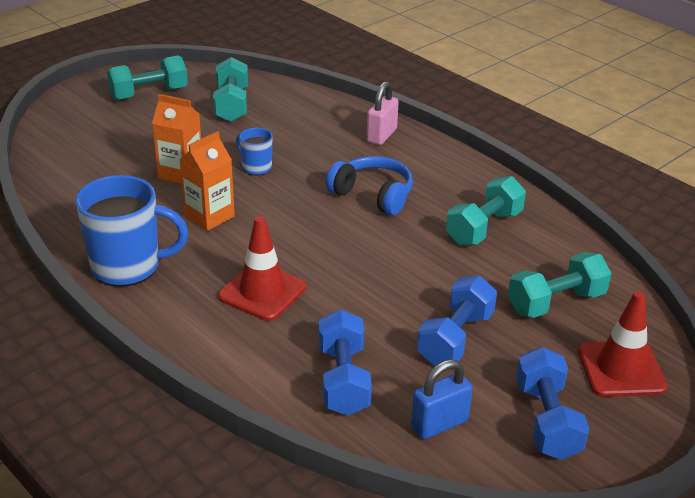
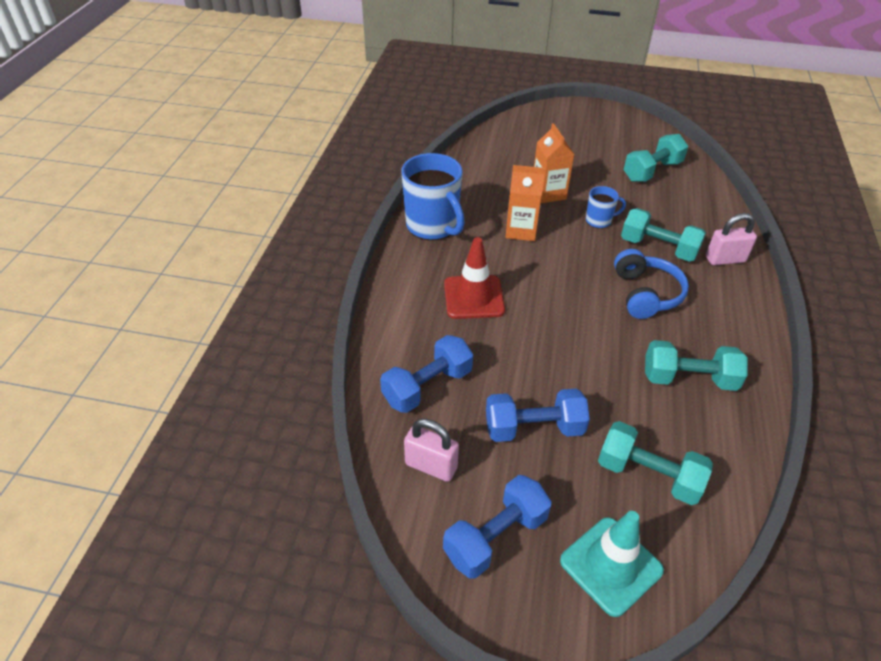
camera: 55 degrees right, 10 degrees up
turquoise dumbbell [107,55,188,100] -> turquoise dumbbell moved to [621,208,706,262]
blue mug [236,128,273,176] -> blue mug turned 75 degrees clockwise [586,186,626,229]
blue padlock [411,359,473,439] -> pink padlock [404,419,459,482]
red traffic cone [578,291,667,397] -> turquoise traffic cone [560,511,664,617]

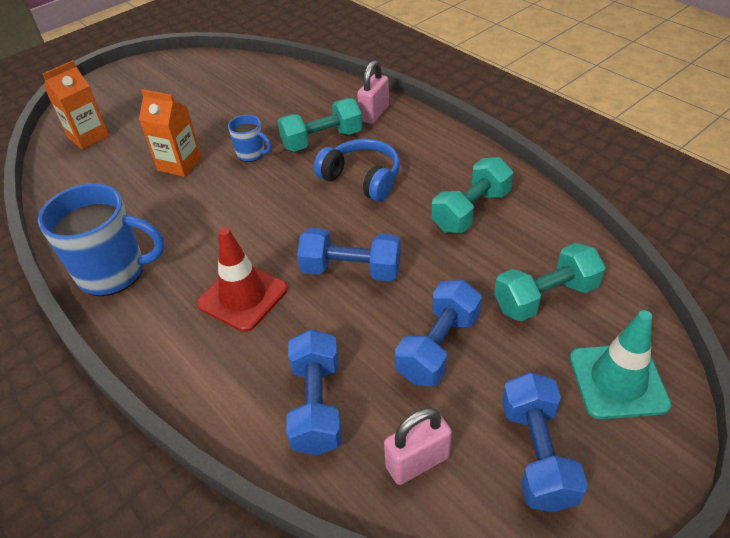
camera: 50 degrees left, 0 degrees up
orange carton [505,165,545,241] -> orange carton moved to [43,60,109,149]
blue mug [586,186,626,229] -> blue mug turned 90 degrees clockwise [228,115,271,162]
turquoise dumbbell [624,134,688,182] -> none
none -> blue dumbbell [297,228,401,281]

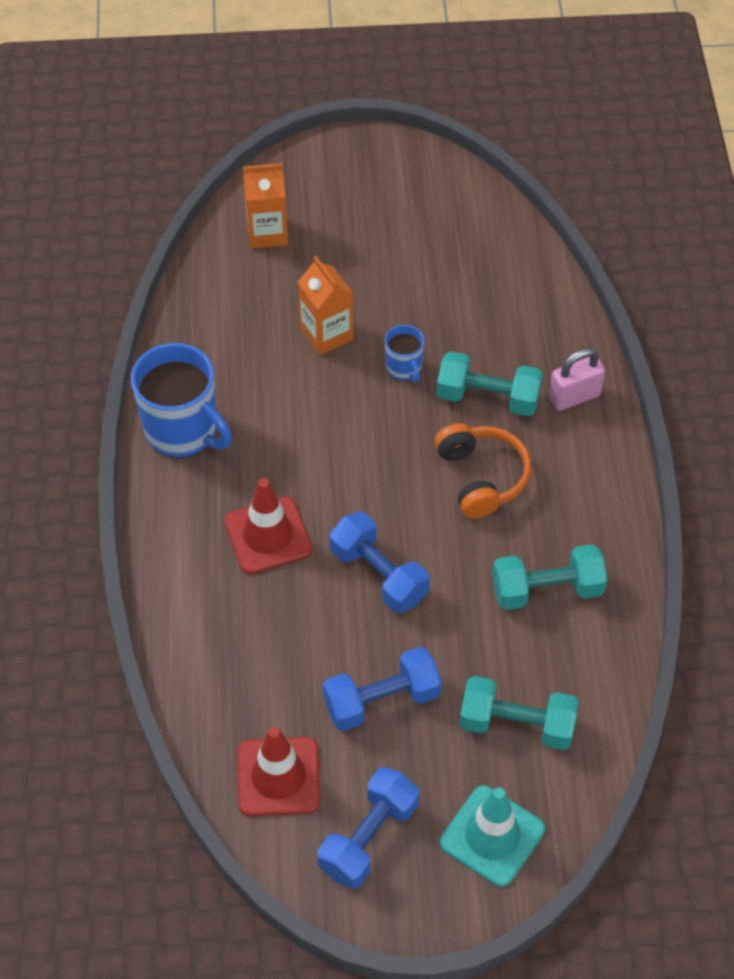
camera: 35 degrees right, 10 degrees up
blue dumbbell [286,329,342,455] -> none
blue headphones [314,139,400,201] -> orange headphones [434,423,531,519]
pink padlock [384,408,452,485] -> red traffic cone [238,726,320,816]

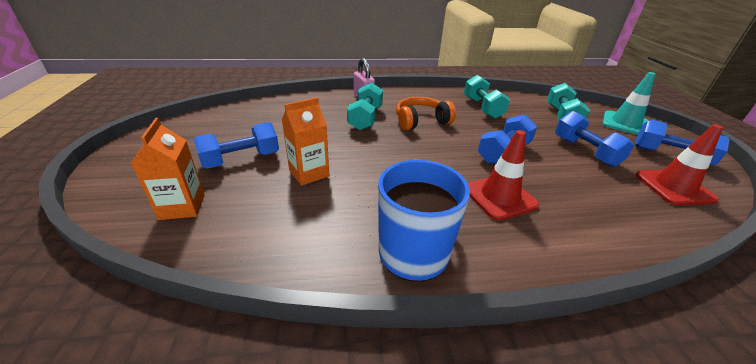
camera: 95 degrees left, 20 degrees down
blue mug [385,325,424,383] -> none
none -> blue dumbbell [194,122,279,169]

